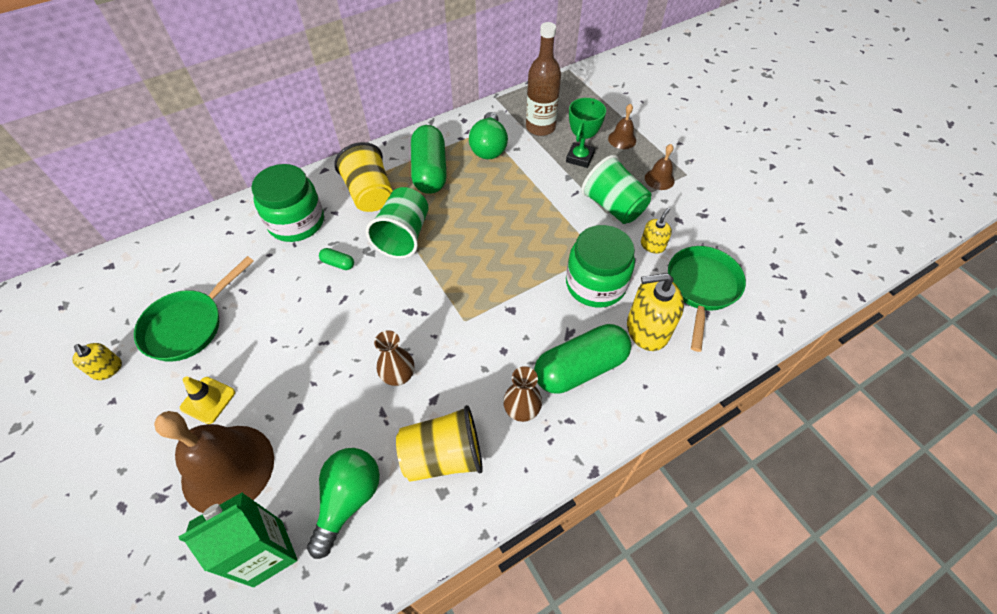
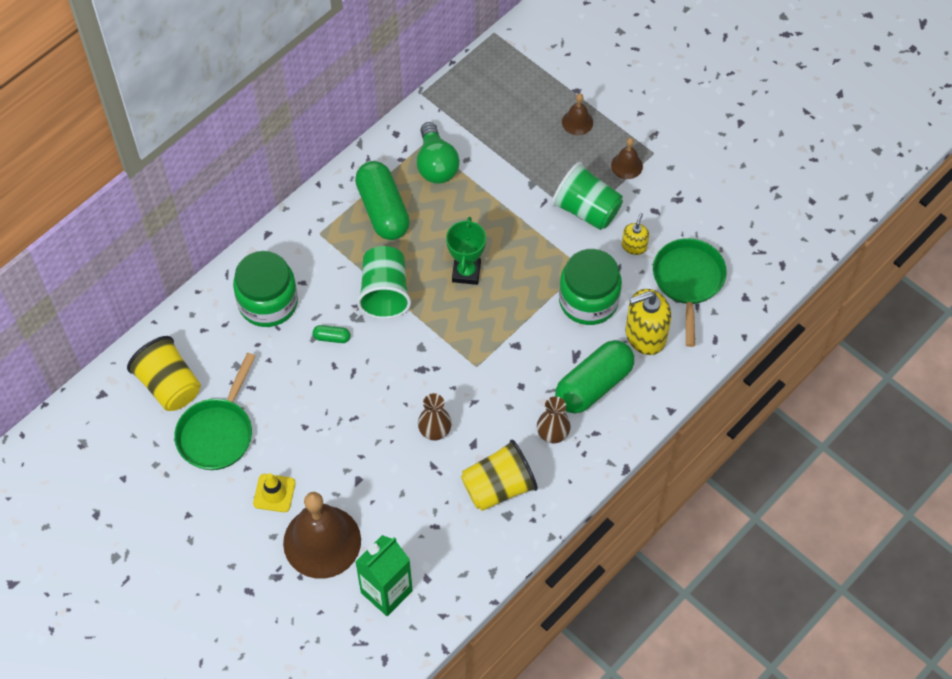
camera: 15 degrees left, 5 degrees up
yellow soap dispenser [73,343,122,380] -> none
green light bulb [307,448,380,559] -> none
yellow cup [334,142,393,212] -> yellow cup moved to [127,336,201,411]
brown bottle [526,22,561,136] -> none
green trophy [566,98,606,168] -> green trophy moved to [446,217,486,285]

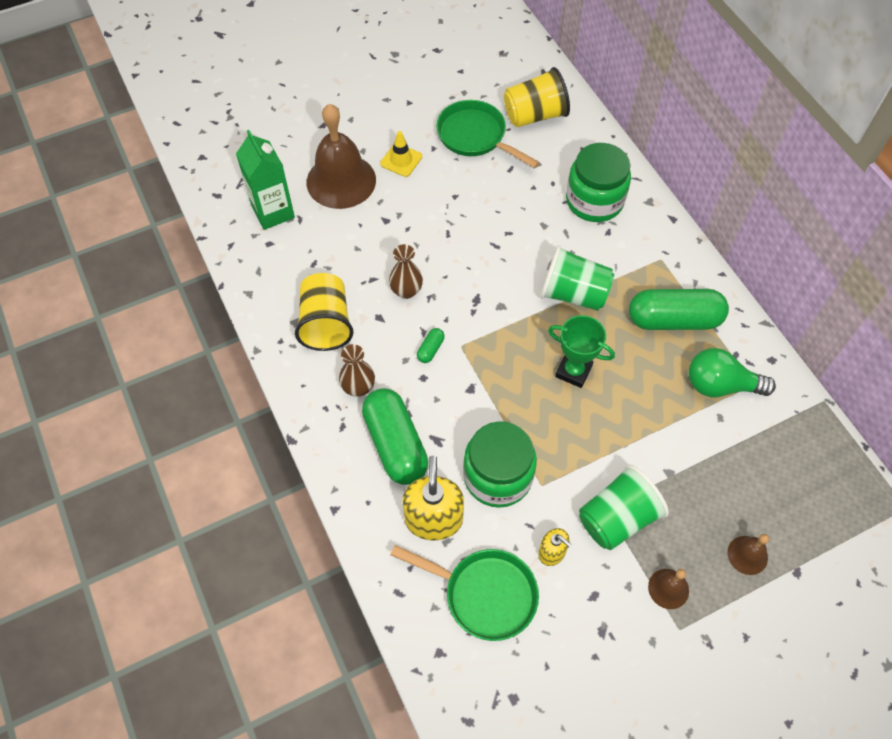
camera: 110 degrees right, 0 degrees up
green capsule [313,325,350,343] -> green capsule moved to [417,328,445,363]

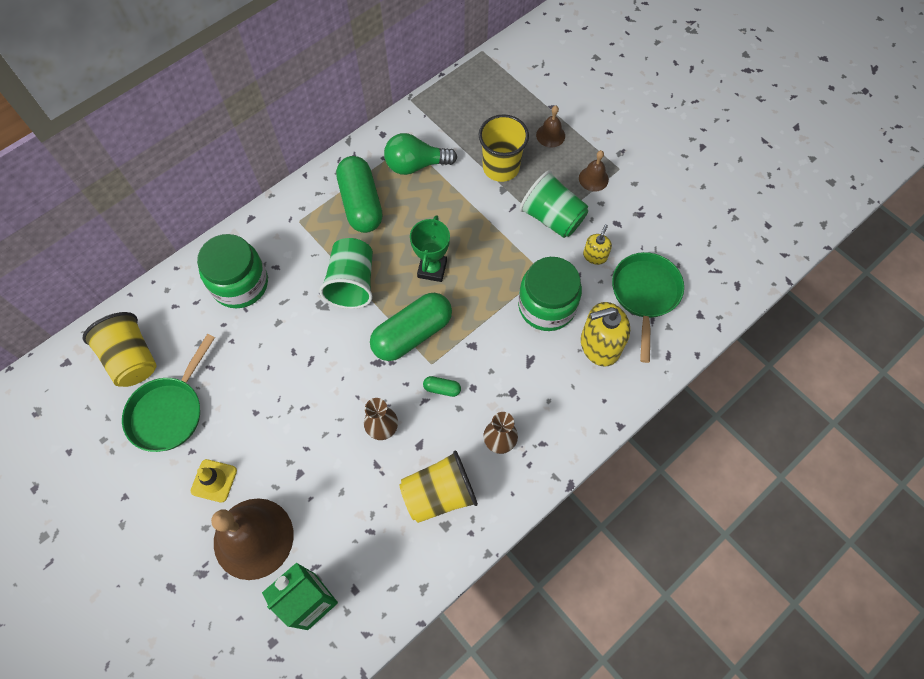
camera: 105 degrees left, 5 degrees up
green capsule [362,388,428,485] -> green capsule moved to [370,293,452,361]
green light bulb [689,348,776,397] -> green light bulb turned 90 degrees clockwise [384,133,457,175]
none -> yellow cup [479,114,529,182]

